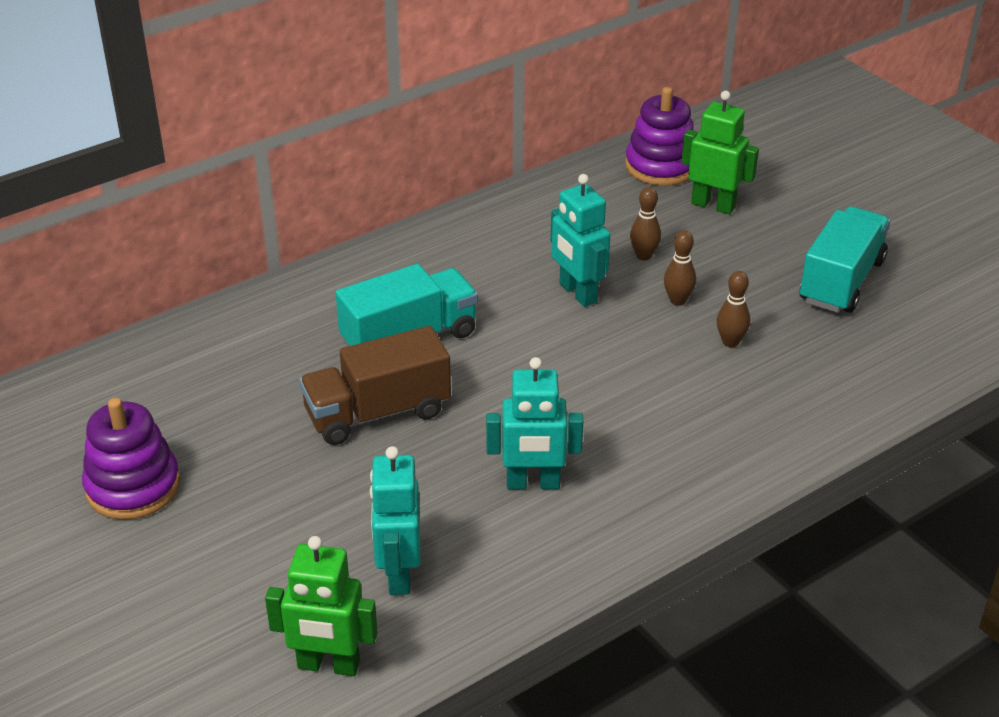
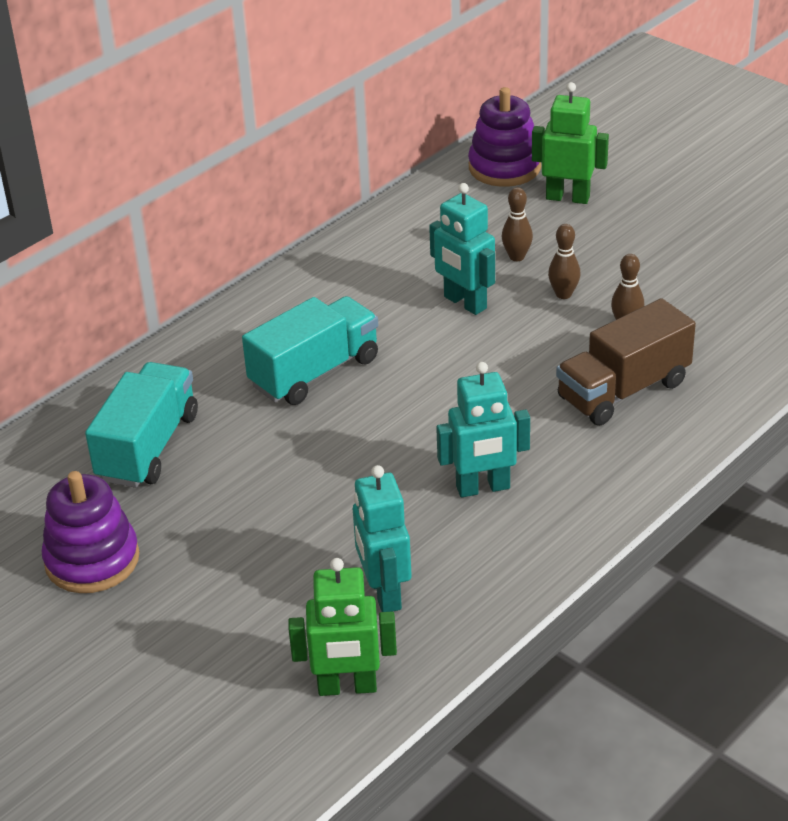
camera: 10 degrees left, 0 degrees up
brown truck [299,326,451,445] -> brown truck moved to [556,298,696,425]
turquoise truck [800,206,890,313] -> turquoise truck moved to [85,362,198,488]

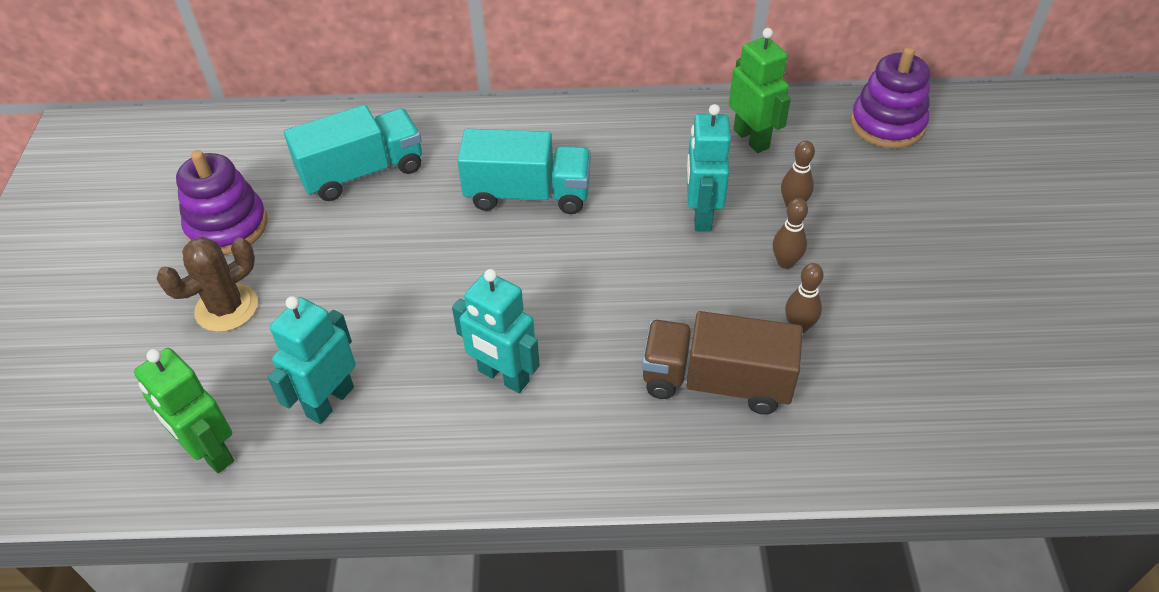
camera: 45 degrees right, 10 degrees up
green robot [532,82,609,204] -> green robot moved to [729,28,791,153]
none -> brown cactus [157,237,258,332]

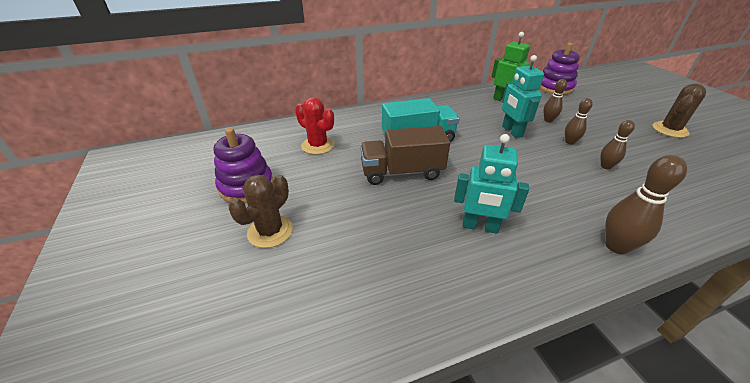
camera: 20 degrees left, 10 degrees down
green robot [134,348,234,473] -> none
turquoise robot [268,296,356,424] -> none
turquoise truck [284,105,422,201] -> red cactus [295,97,335,155]
brown truck [642,311,803,415] -> brown truck moved to [360,126,450,185]
none -> brown bowling pin [605,155,687,254]
none -> brown cactus [652,83,706,138]

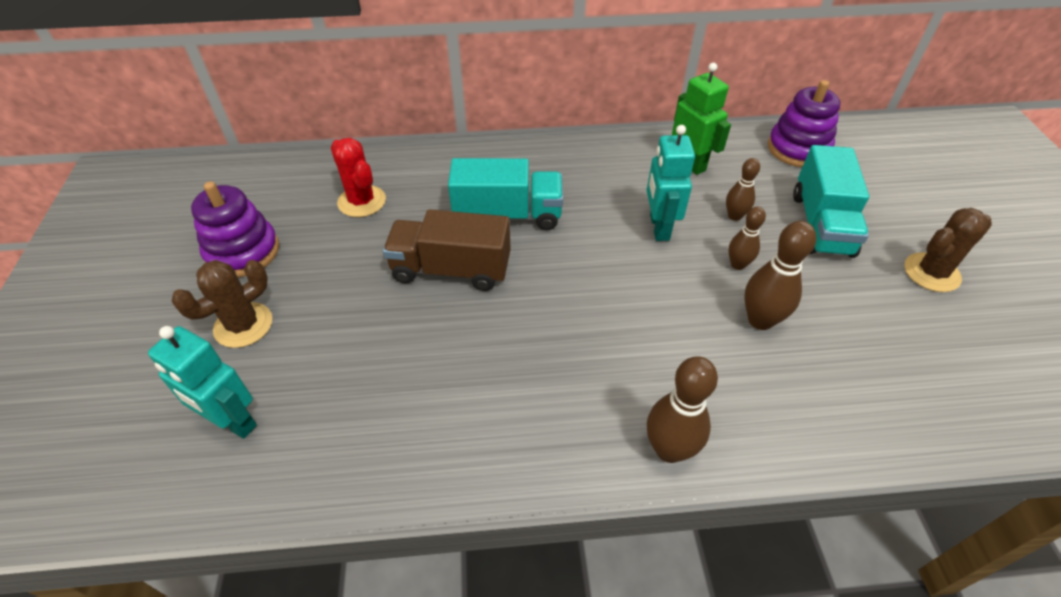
camera: 15 degrees right, 10 degrees up
turquoise robot [454,134,529,234] -> turquoise robot moved to [148,326,257,439]
brown bowling pin [600,120,635,170] -> brown bowling pin [745,221,816,330], size x1.62
none -> turquoise truck [793,145,869,258]

